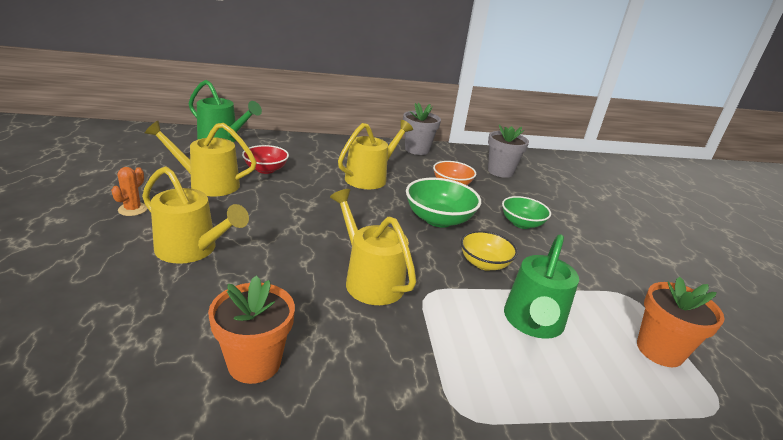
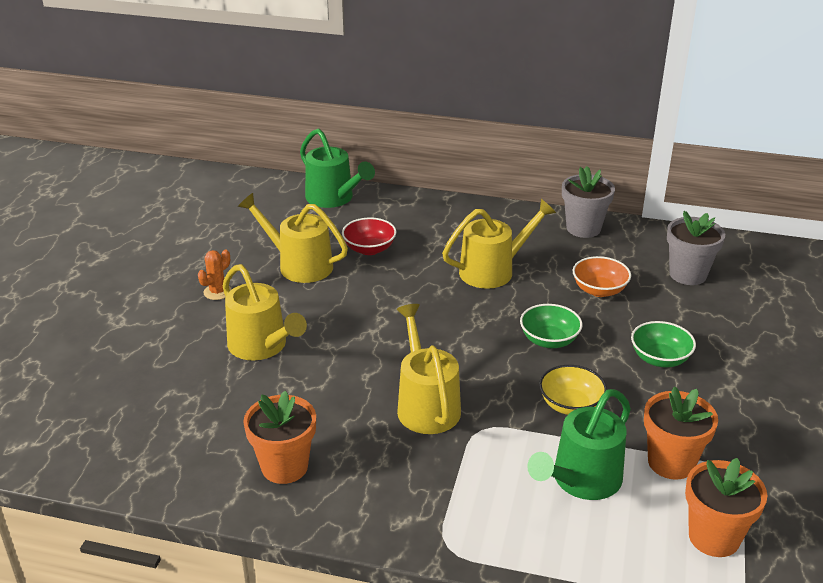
camera: 25 degrees right, 5 degrees up
green bowl [406,178,481,228] -> green bowl [520,304,582,348], size x0.67
none -> orange flower pot [644,387,718,480]

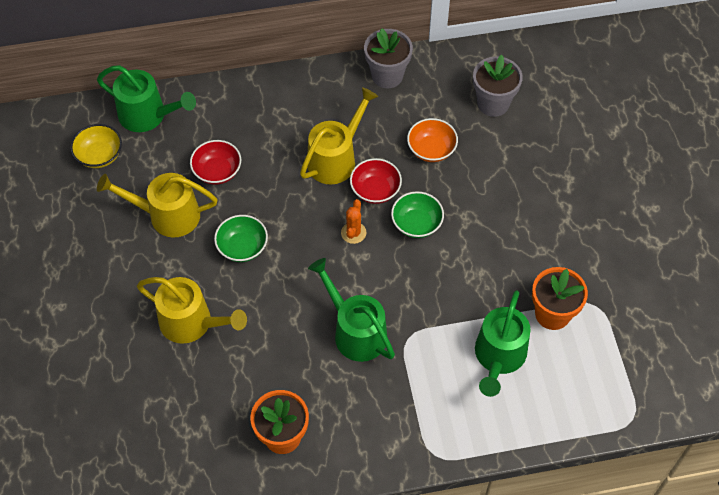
camera: 25 degrees left, 25 degrees up
orange cactus [198,249,232,300] -> orange cactus moved to [341,199,367,244]
yellow watering can [396,304,461,434] -> green watering can [308,258,395,362]
yellow bowl [539,365,607,415] -> yellow bowl moved to [70,124,122,168]
green bowl [631,321,696,367] -> green bowl moved to [214,215,268,262]
orange flower pot [685,458,768,557] -> none
none -> red bowl [350,158,402,204]

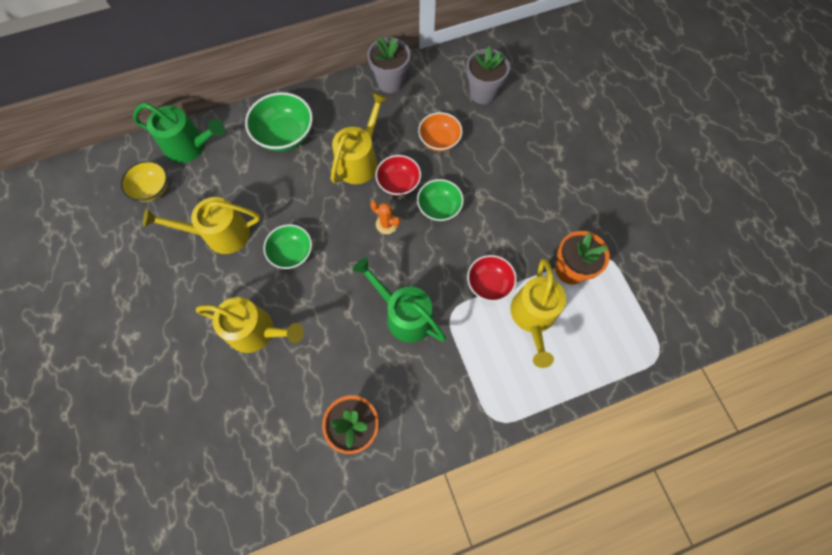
camera: 10 degrees left, 10 degrees up
red bowl [190,140,241,185] -> red bowl moved to [467,255,517,302]
orange cactus [341,199,367,244] -> orange cactus turned 60 degrees counterclockwise [370,201,400,234]
green watering can [475,290,531,397] -> yellow watering can [510,258,566,368]
none -> green bowl [245,92,313,152]

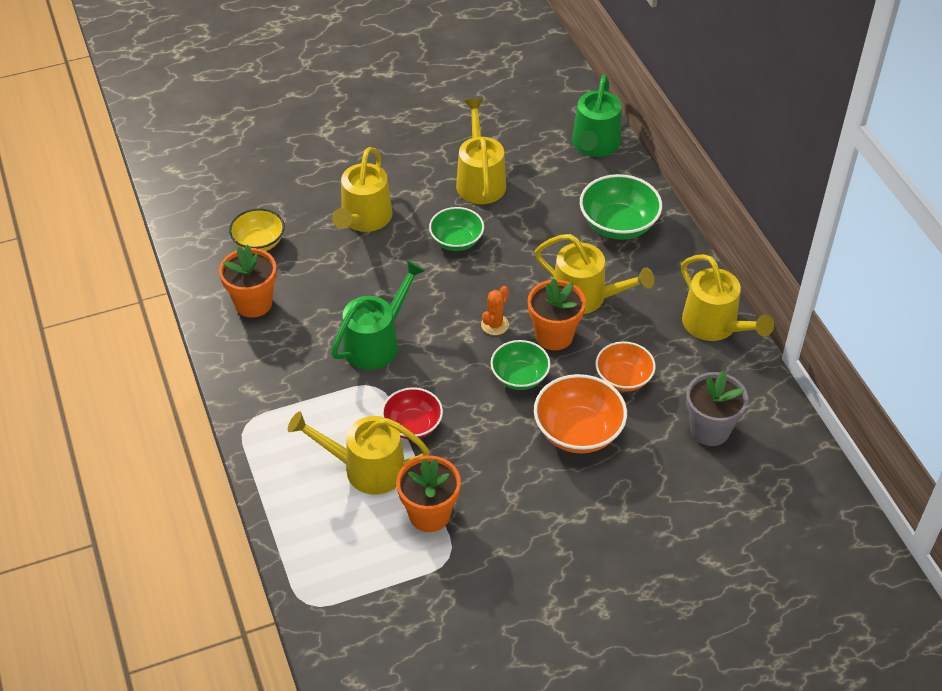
camera: 90 degrees right, 20 degrees down
yellow bowl [121,161,168,202] -> yellow bowl moved to [229,209,285,251]
grey flower pot [368,36,410,93] -> yellow watering can [681,254,774,341]
red bowl [376,155,421,196] -> orange flower pot [528,279,586,351]
none -> orange bowl [534,374,627,454]

